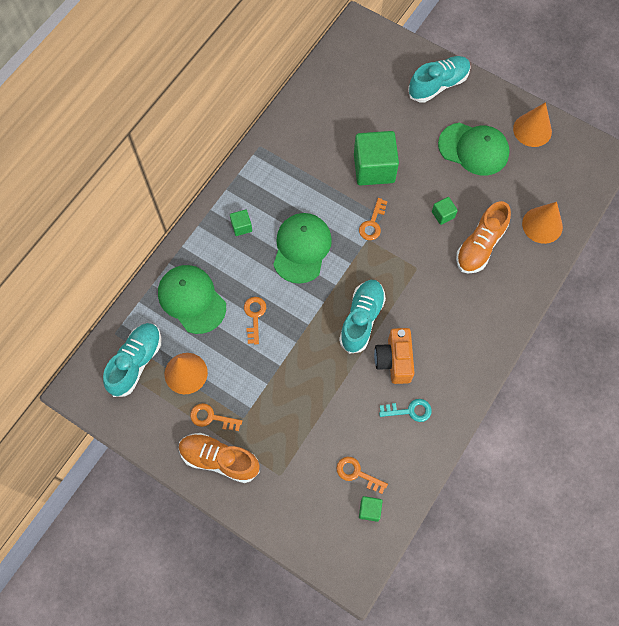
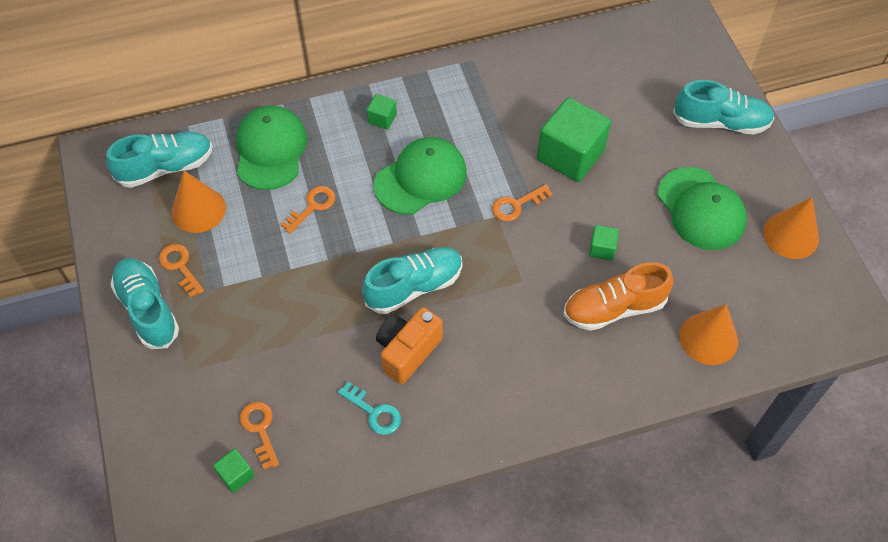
camera: 40 degrees right, 10 degrees down
orange shoe [179,433,260,483] -> turquoise shoe [110,258,179,349]

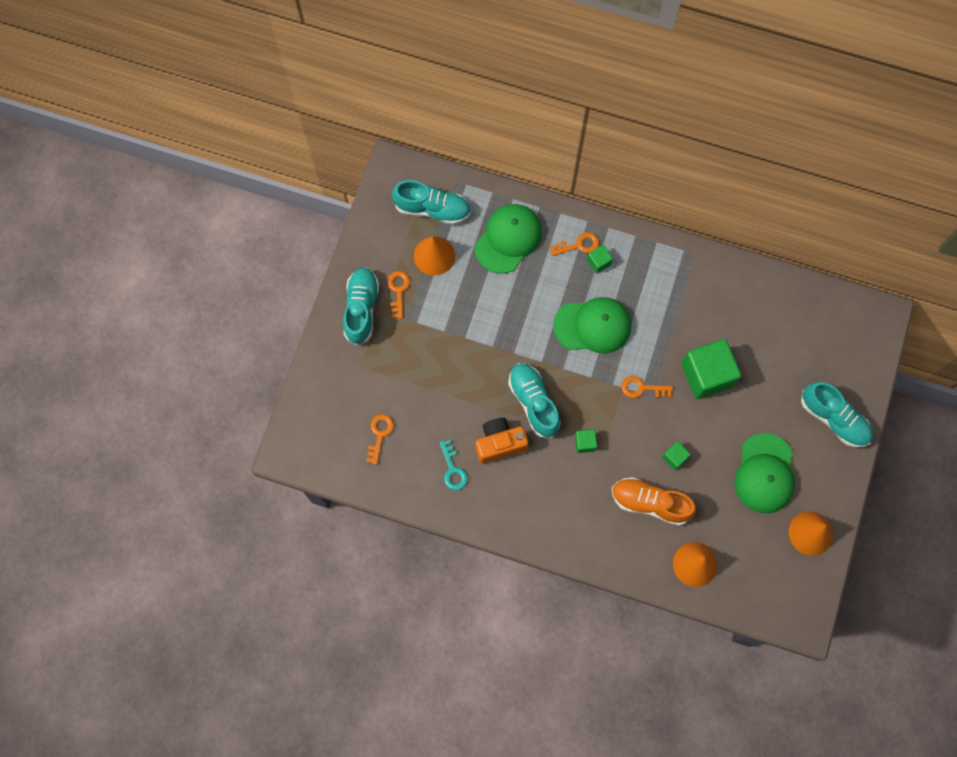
camera: 35 degrees right, 15 degrees up
green cube [213,449,255,493] -> green cube moved to [575,429,597,453]
orange key [281,186,335,234] -> orange key moved to [550,232,599,256]
turquoise shoe [362,247,462,314] -> turquoise shoe turned 120 degrees counterclockwise [508,363,561,438]

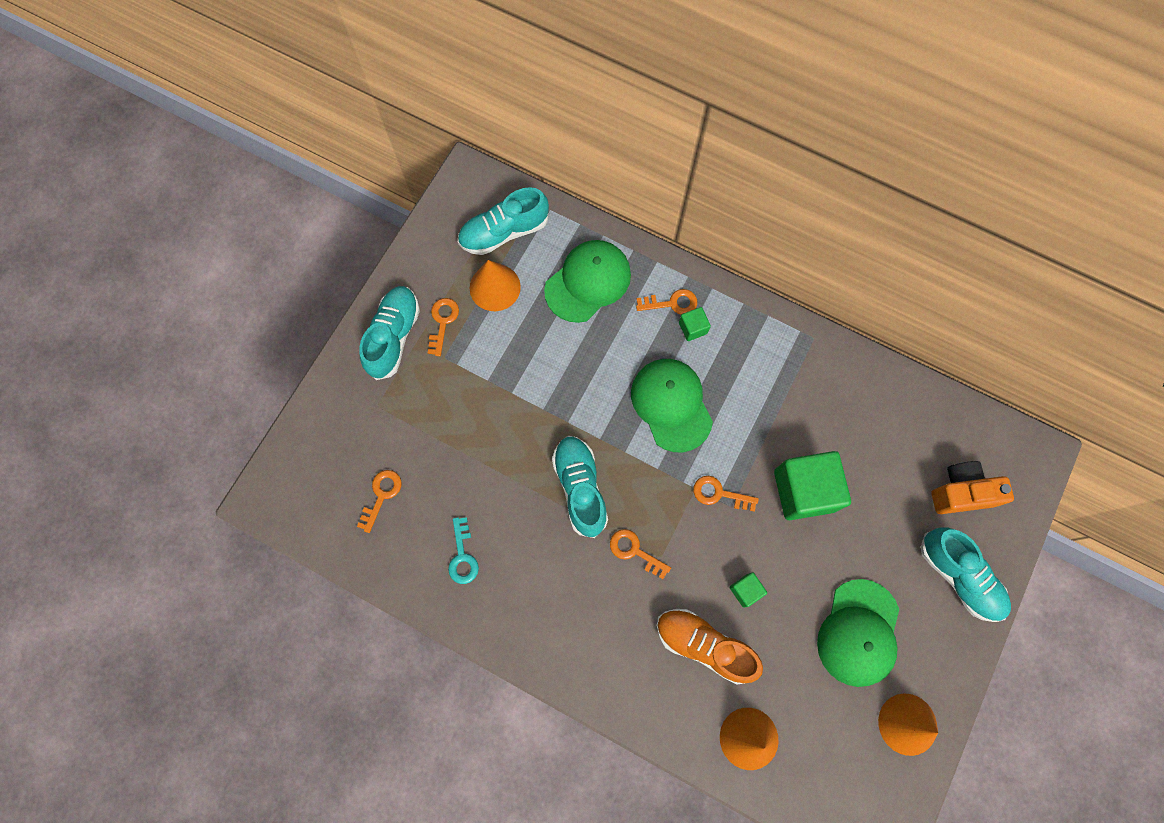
camera: 10 degrees right, 0 degrees up
turquoise shoe [392,180,471,225] -> turquoise shoe turned 135 degrees clockwise [458,187,549,255]
orange camera [475,418,528,464] -> orange camera moved to [931,461,1014,514]
green cap [553,297,631,354] -> green cap turned 120 degrees counterclockwise [631,359,713,452]
green cube [575,429,597,453] -> orange key [610,529,671,579]

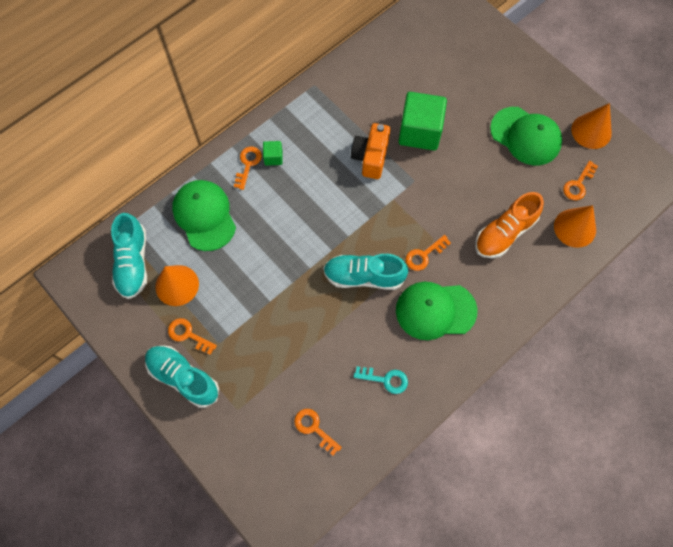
camera: 70 degrees left, 5 degrees down
green cap [631,359,713,452] -> green cap moved to [396,282,477,340]
orange key [693,476,759,512] -> orange key moved to [563,161,598,200]
green cube [730,572,767,607] -> none
turquoise shoe [921,527,1011,622] -> none
orange camera [931,461,1014,514] -> orange camera moved to [351,123,390,179]

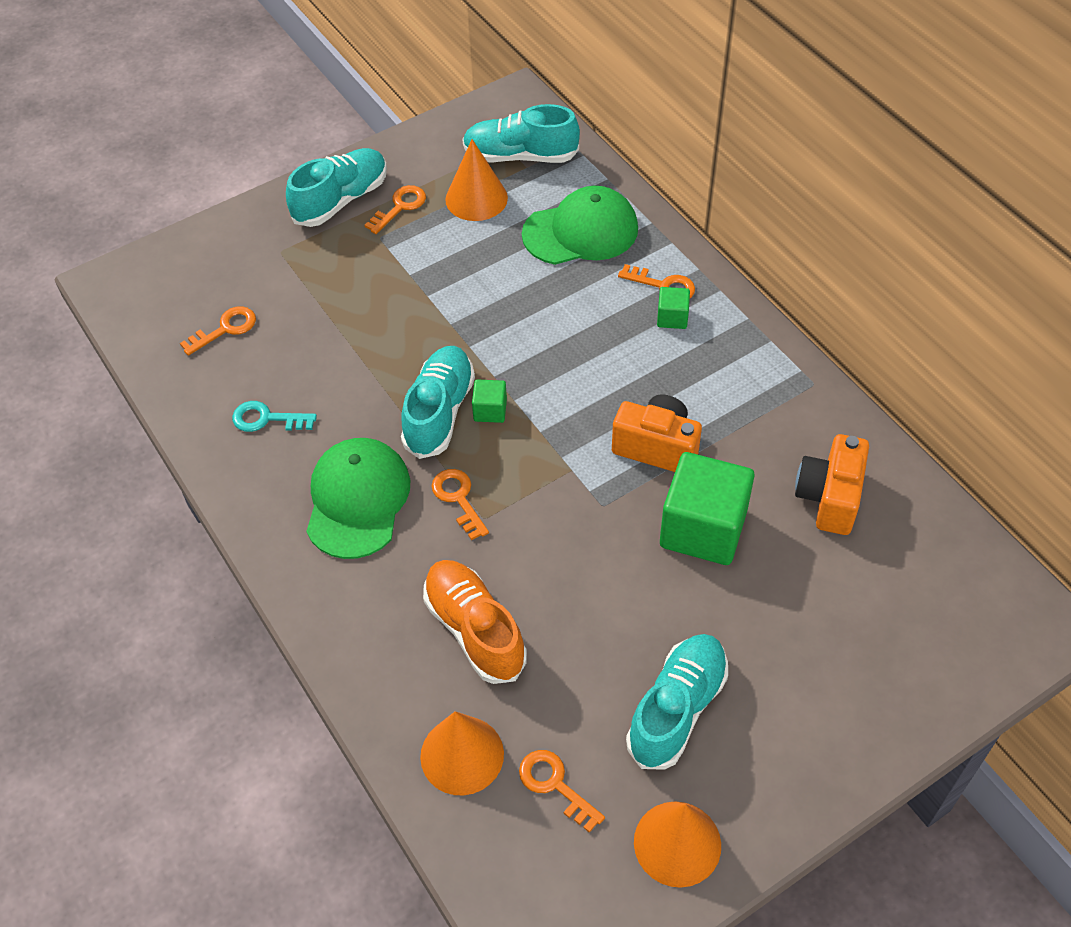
camera: 100 degrees right, 15 degrees down
turquoise key [354,366,408,394] -> turquoise key turned 75 degrees clockwise [232,401,317,432]
green cap [490,107,562,165] -> turquoise shoe [626,634,728,770]
none -> green cube [472,379,507,423]
none -> orange camera [795,434,869,535]

